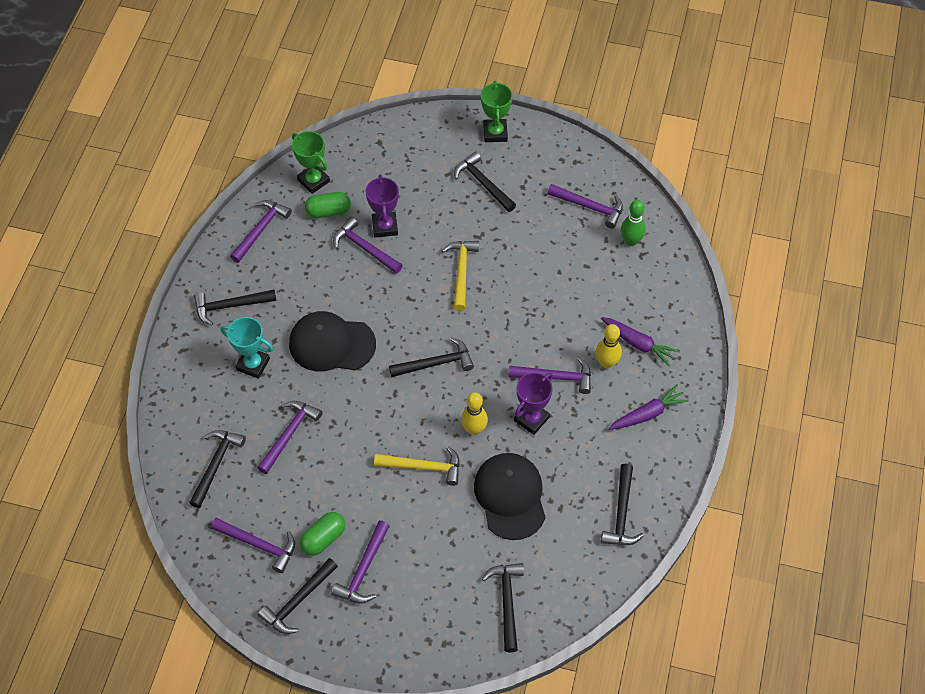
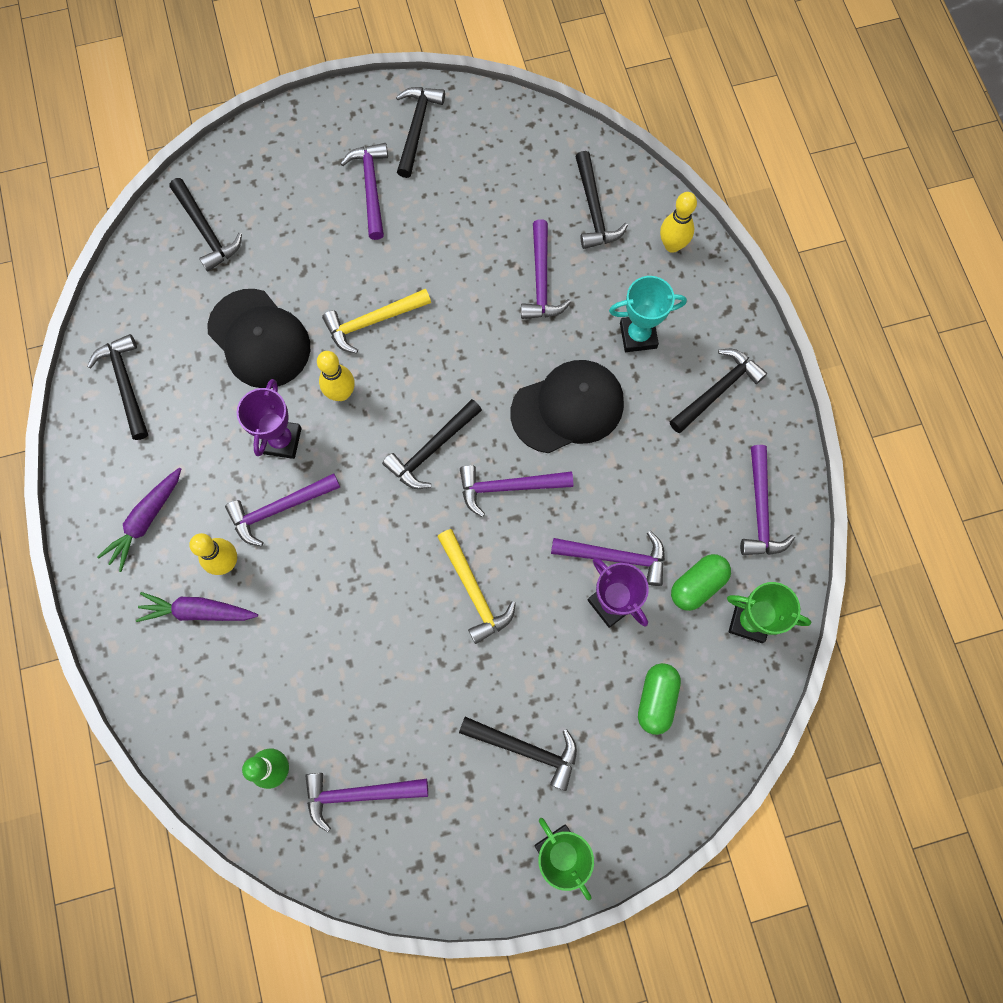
camera: 150 degrees right, 15 degrees up
purple hammer [211,518,295,573] -> purple hammer moved to [460,465,573,517]
green capsule [300,512,345,556] -> green capsule moved to [638,663,681,735]
none -> yellow bowling pin [660,192,697,253]

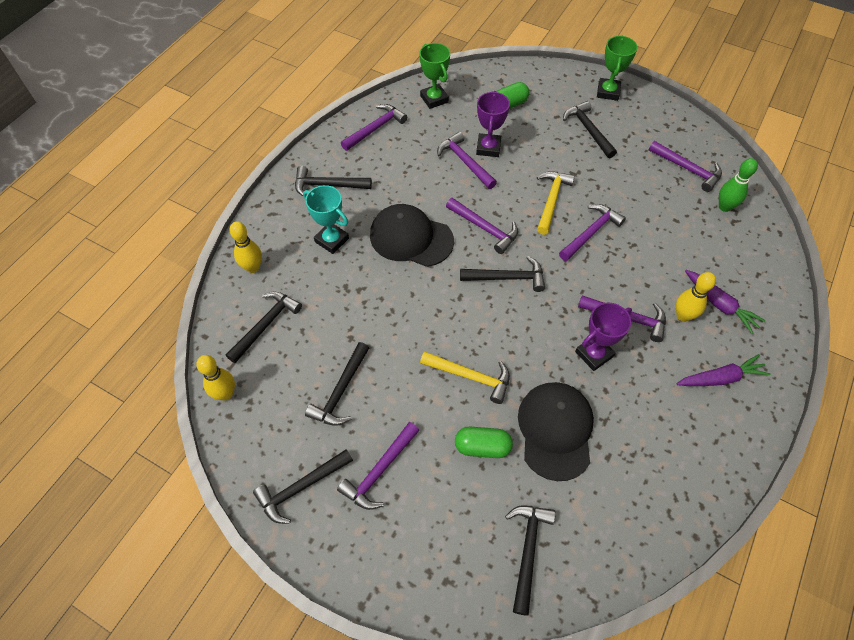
camera: 135 degrees left, 15 degrees down
black hammer [87,334,148,440] -> black hammer moved to [305,342,369,426]
yellow bowling pin [317,351,355,401] -> yellow bowling pin moved to [197,355,235,401]
purple hammer [521,219,571,319] -> purple hammer moved to [559,204,626,261]
green capsule [671,554,731,611] -> green capsule moved to [455,427,513,458]

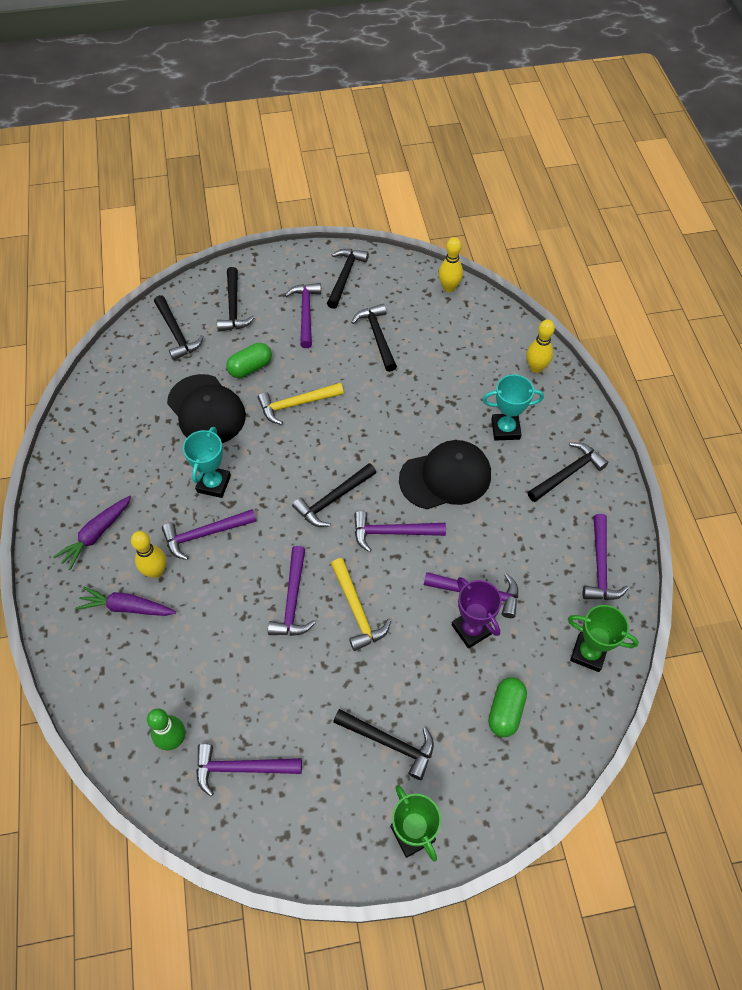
camera: 140 degrees right, 0 degrees up
black hammer [226,291,302,363] -> black hammer moved to [217,267,255,331]
purple trophy [575,303,632,371] -> turquoise trophy [183,427,231,498]

